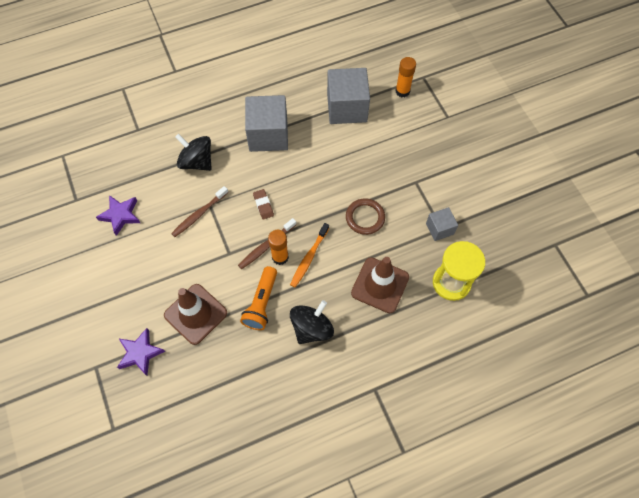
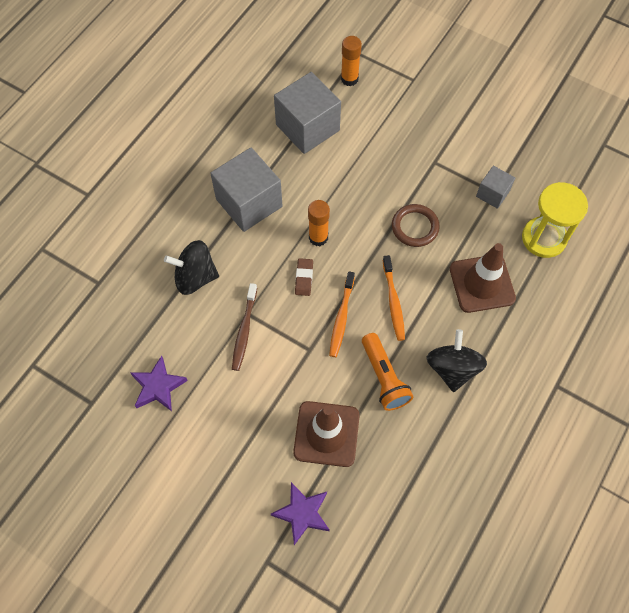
camera: 35 degrees left, 0 degrees up
brown toothbrush [238,218,296,269] -> orange toothbrush [329,271,355,357]
brown eraser [253,189,274,220] -> brown eraser turned 60 degrees clockwise [295,258,313,296]
orange glue stick [268,230,289,265] -> orange glue stick moved to [308,200,330,246]

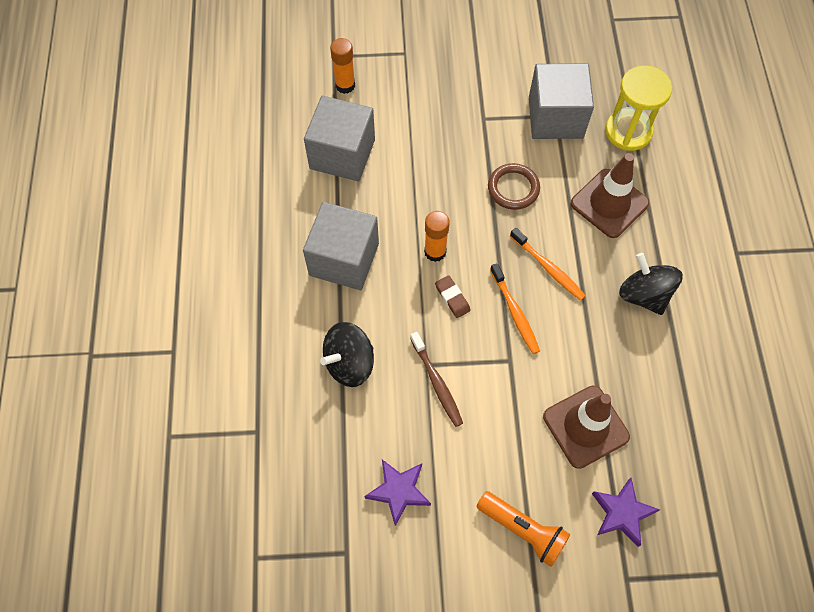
camera: 35 degrees left, 0 degrees up
orange flashlight [362,333,413,411] -> orange flashlight moved to [477,491,571,567]
grey cube [476,166,515,209] -> grey cube [529,63,594,139], size x1.91

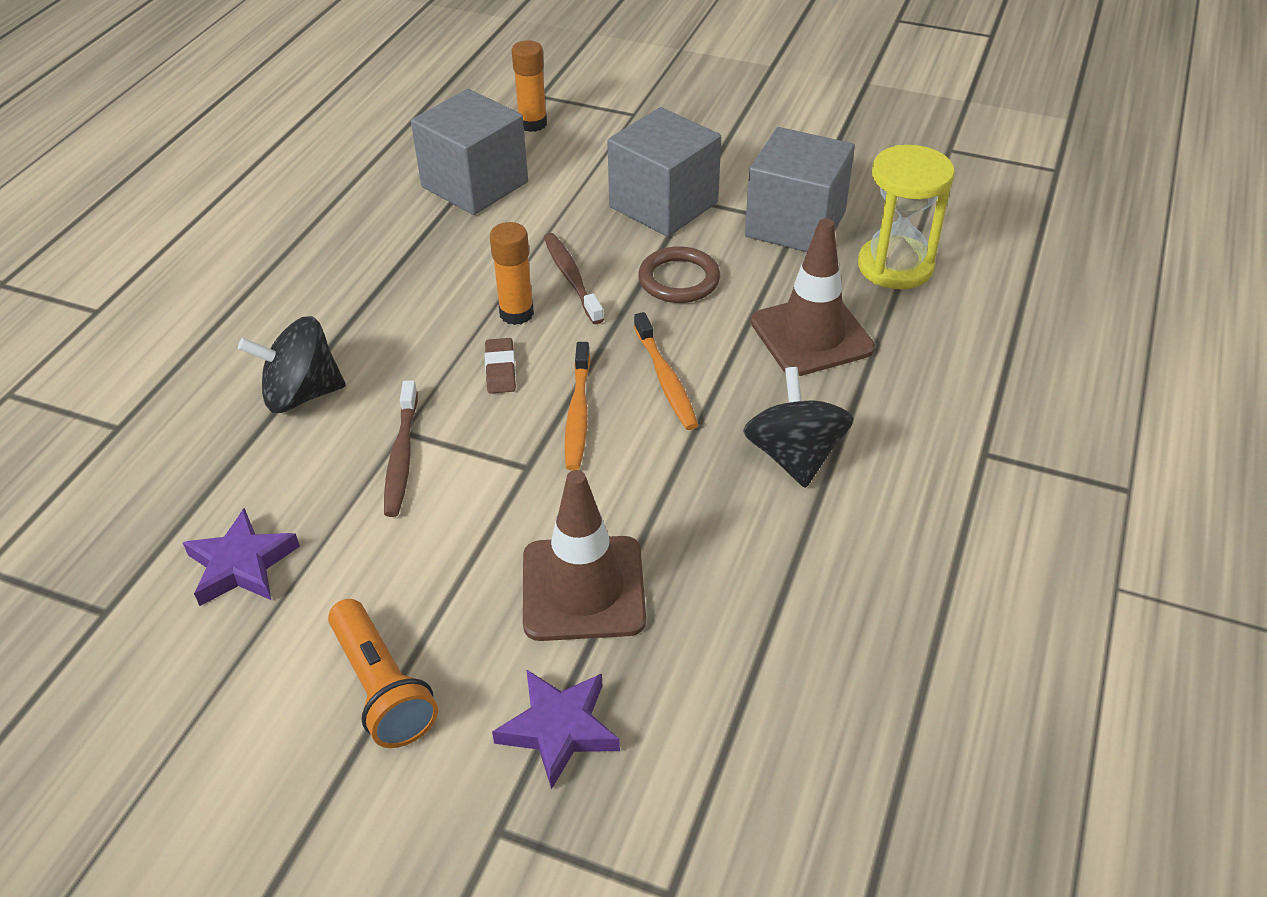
camera: 25 degrees right, 20 degrees down
grey cube [303,202,379,290] -> grey cube moved to [607,107,721,237]
none -> brown toothbrush [544,233,604,324]

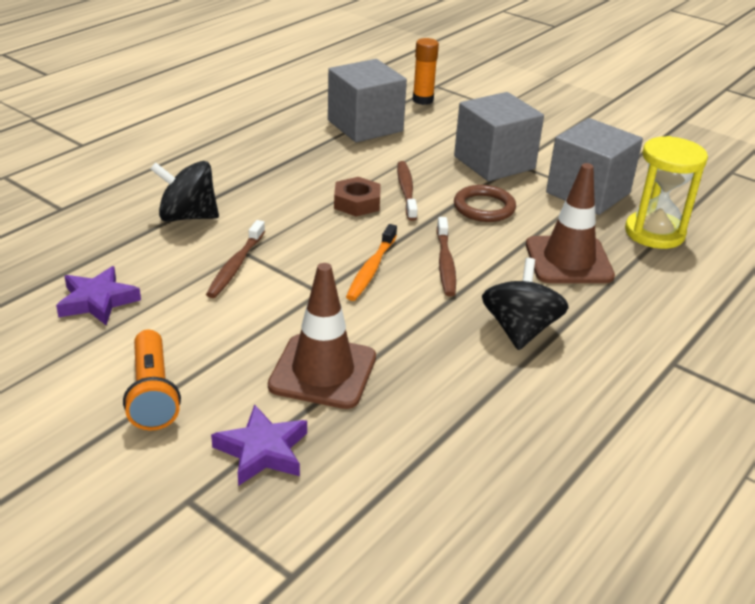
camera: 15 degrees right, 10 degrees down
brown eraser [485,338,516,394] -> none
orange glue stick [490,222,534,325] -> brown nut [334,177,381,217]
orange toothbrush [634,312,698,430] -> brown toothbrush [437,217,456,297]

